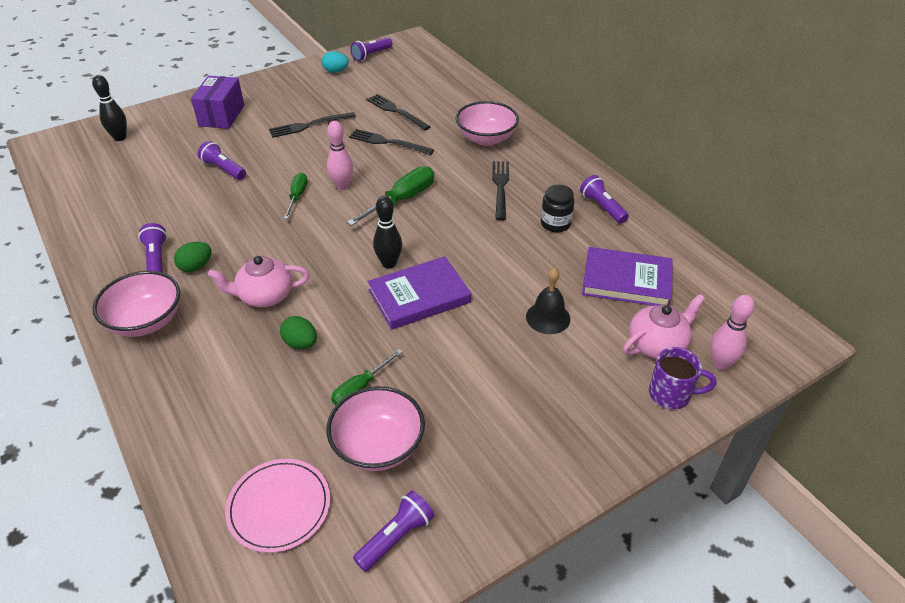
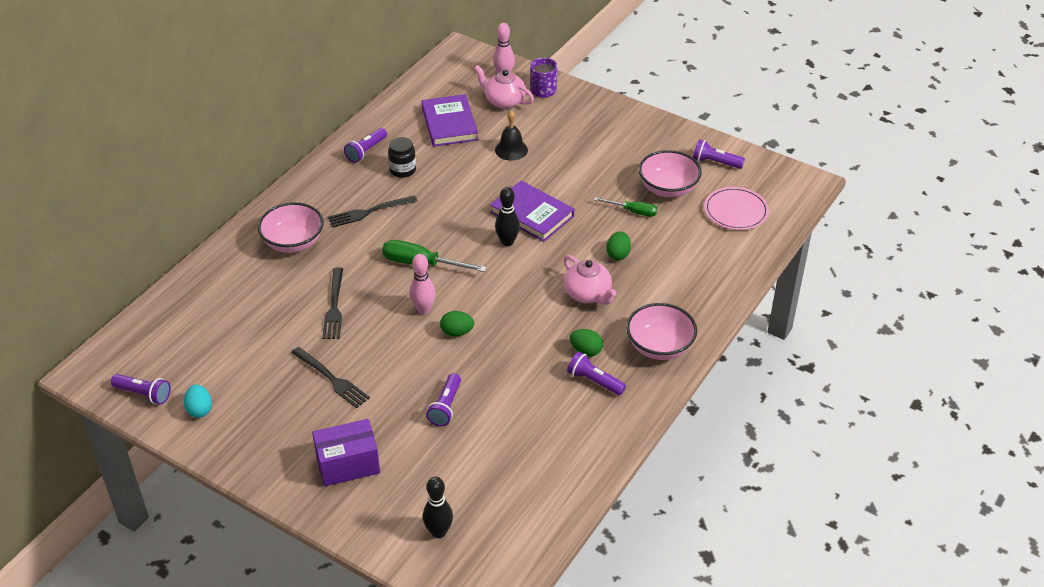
camera: 115 degrees left, 0 degrees up
purple flashlight [138,223,167,273] -> purple flashlight turned 75 degrees clockwise [567,352,626,395]
green screwdriver [284,173,307,219] -> green egg [440,311,474,336]
black fork [367,94,431,131] -> none

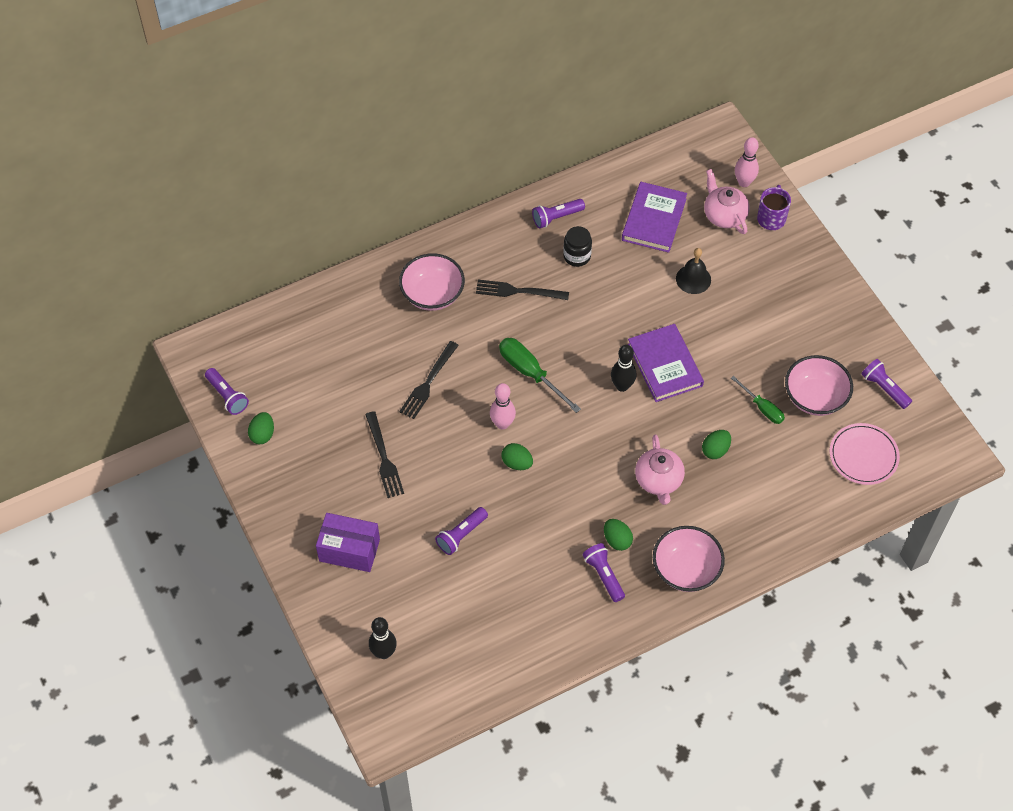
camera: 30 degrees right, 15 degrees up
turquoise egg [184,385,212,418] -> green egg [248,412,274,444]

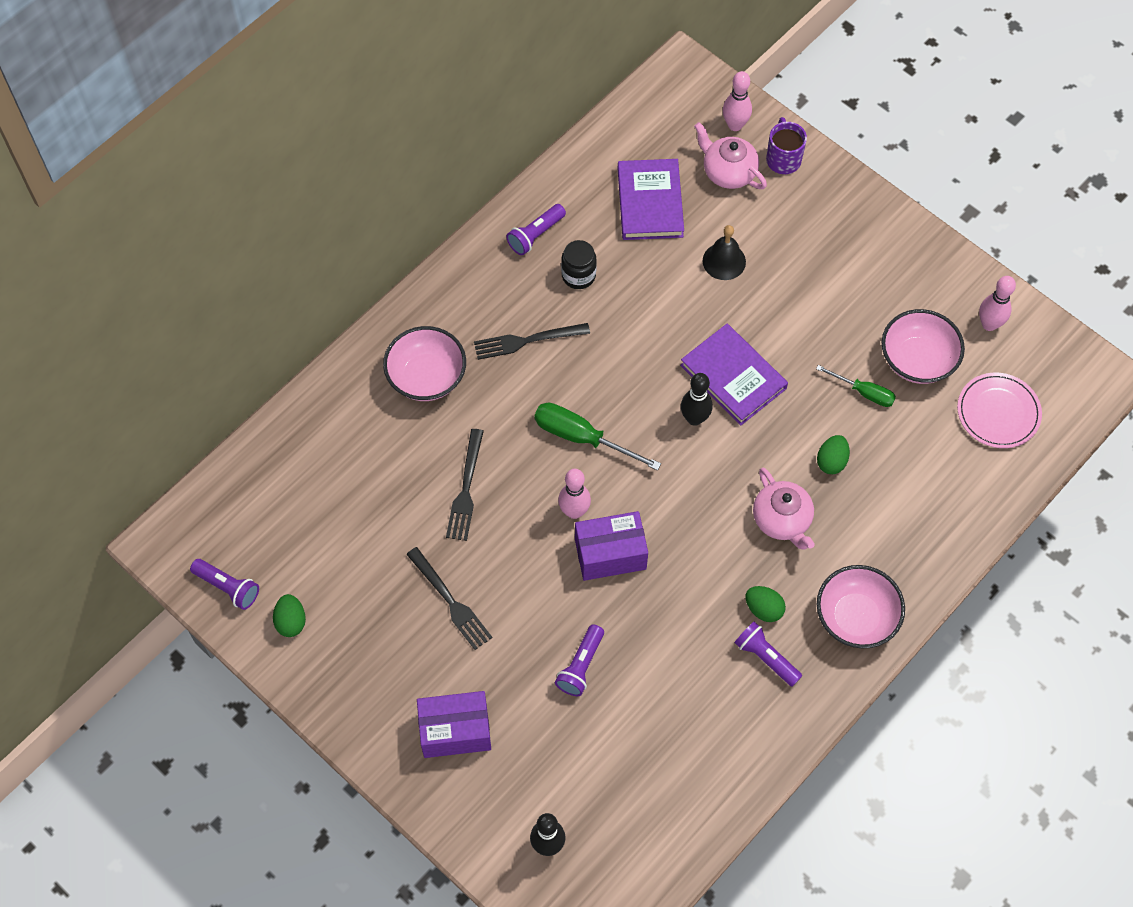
camera: 20 degrees left, 5 degrees up
green egg [501,443,533,470] -> purple box [575,511,648,581]
purple flashlight [861,359,912,409] -> pink bowling pin [979,276,1016,331]

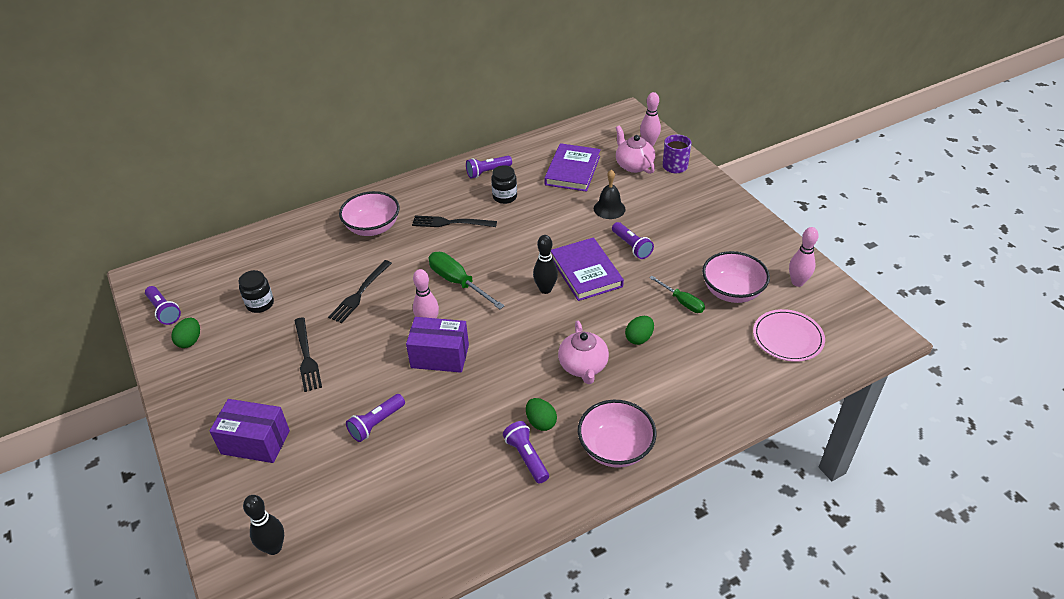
camera: 20 degrees right, 20 degrees down
none -> black jar [238,270,274,313]
none -> purple flashlight [612,222,654,259]

